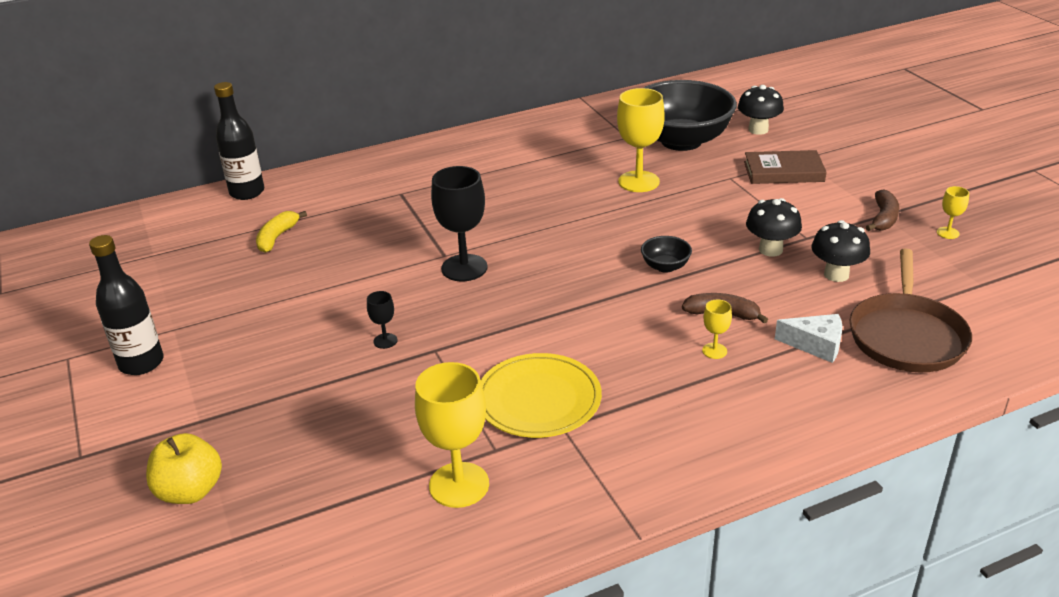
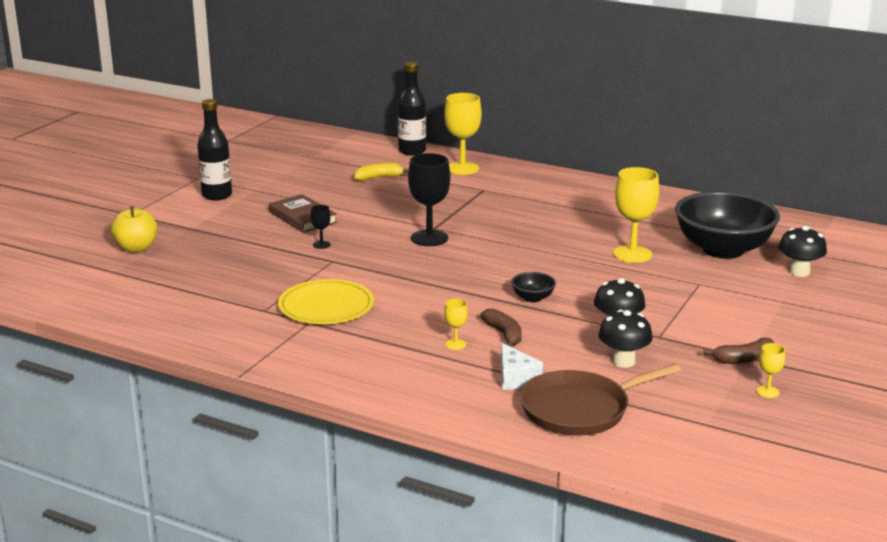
camera: 50 degrees right, 10 degrees down
yellow goblet [415,362,489,508] -> yellow goblet moved to [444,93,482,175]
brown book [744,150,827,184] -> brown book moved to [269,194,337,233]

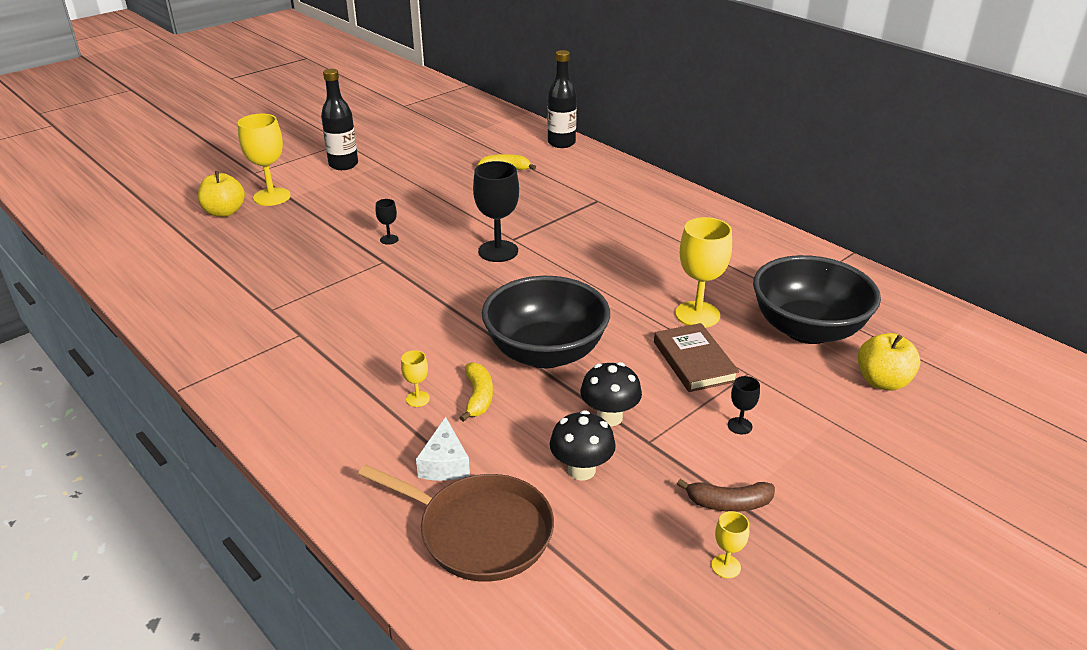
camera: 20 degrees right, 10 degrees up
brown book [269,194,337,233] -> brown book moved to [654,323,739,392]
yellow plate [278,279,374,324] -> none
yellow goblet [444,93,482,175] -> yellow goblet moved to [237,114,291,206]
brown banana [480,308,522,347] -> yellow banana [459,362,493,422]
black bowl [511,272,556,302] -> black bowl [482,276,610,368], size x2.46
brown pan [520,364,681,436] -> brown pan turned 150 degrees counterclockwise [358,464,554,582]
black mushroom [779,226,827,277] -> yellow apple [858,333,921,391]
none -> black goblet [728,376,760,434]

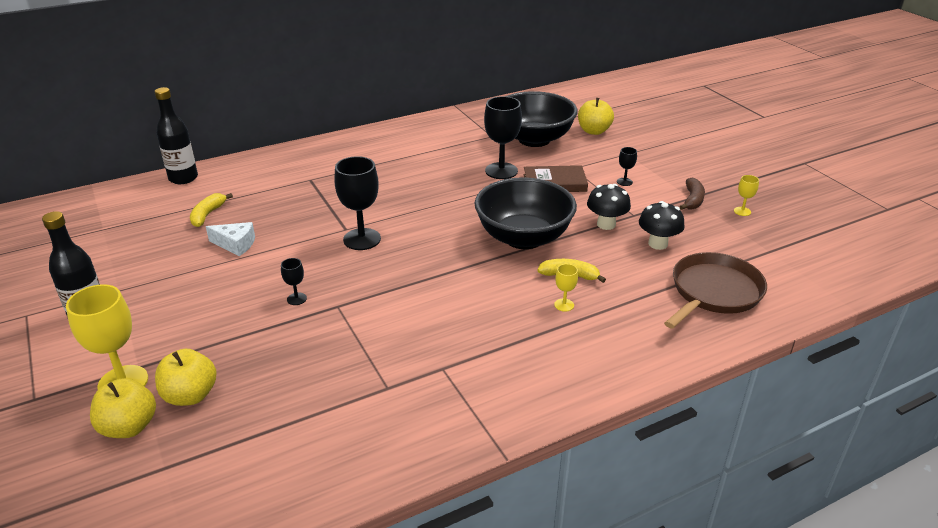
camera: 75 degrees left, 0 degrees up
white cheese [416,417,470,481] -> white cheese moved to [206,222,255,256]
yellow goblet [675,217,732,328] -> black goblet [484,96,522,179]
none -> yellow apple [155,349,217,406]

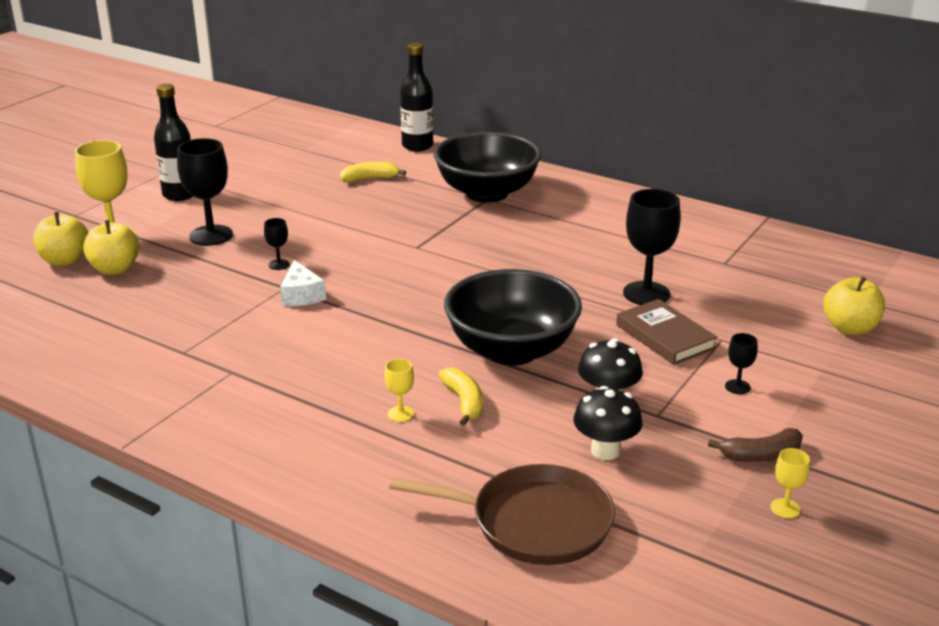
camera: 60 degrees right, 5 degrees down
white cheese [206,222,255,256] -> white cheese moved to [280,260,326,306]
black goblet [334,156,381,250] -> black goblet moved to [177,138,233,246]
black bowl [506,91,578,147] -> black bowl moved to [434,132,541,203]

